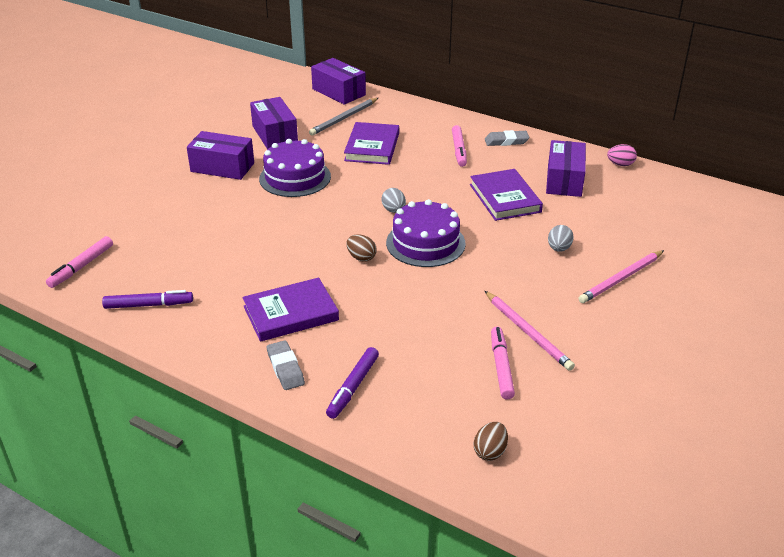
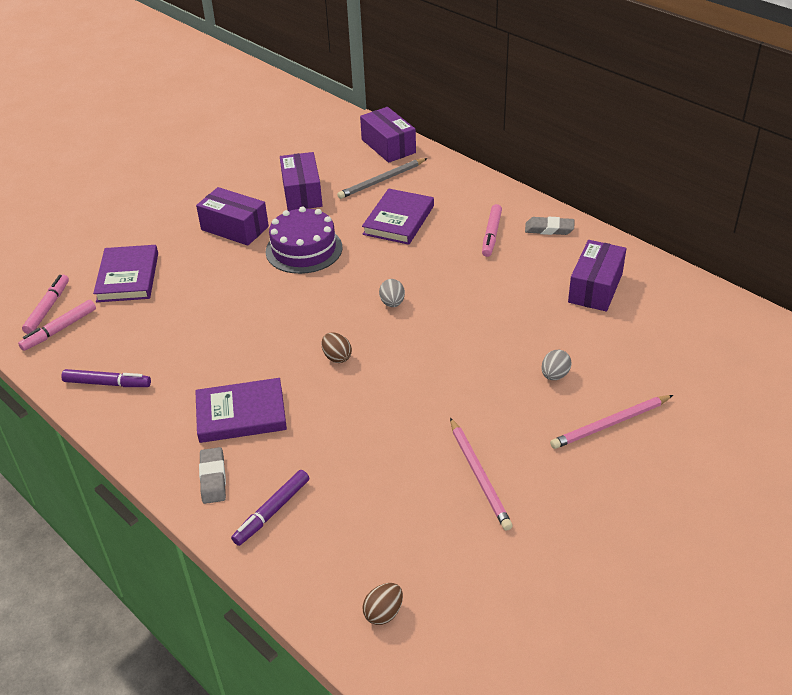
camera: 15 degrees right, 5 degrees up
purple cake [386,199,466,267] -> none
purple book [470,169,543,221] -> purple book moved to [93,245,158,302]
pink marker [491,327,515,400] -> pink marker moved to [22,275,69,334]
pink egg [607,144,637,166] -> none

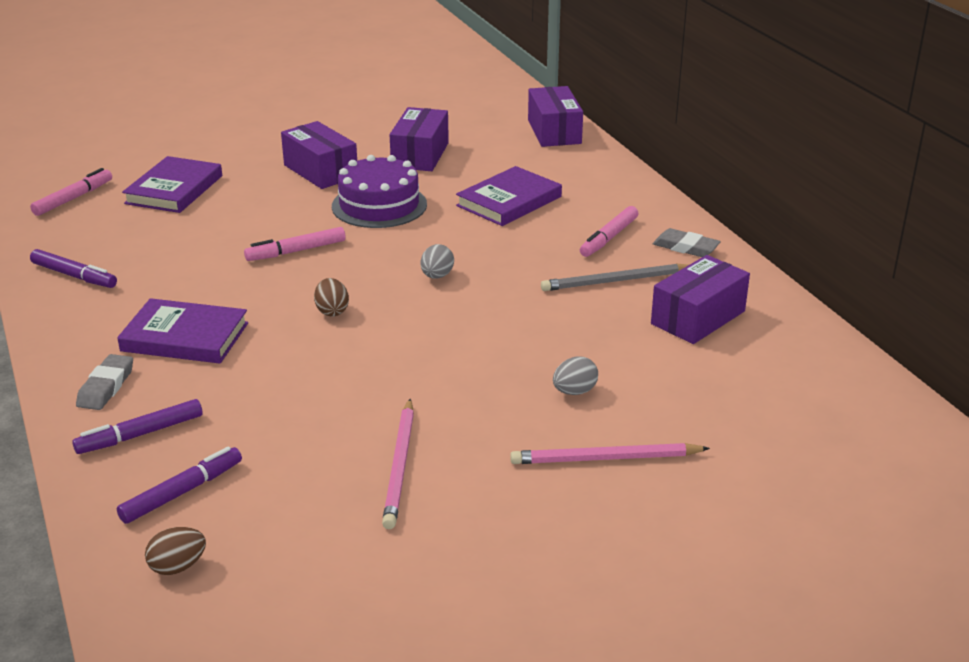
camera: 20 degrees right, 10 degrees down
pink marker [18,300,96,351] -> pink marker moved to [244,227,346,261]
grey pencil [337,158,427,199] -> grey pencil moved to [541,263,688,291]
none -> purple marker [117,446,242,524]

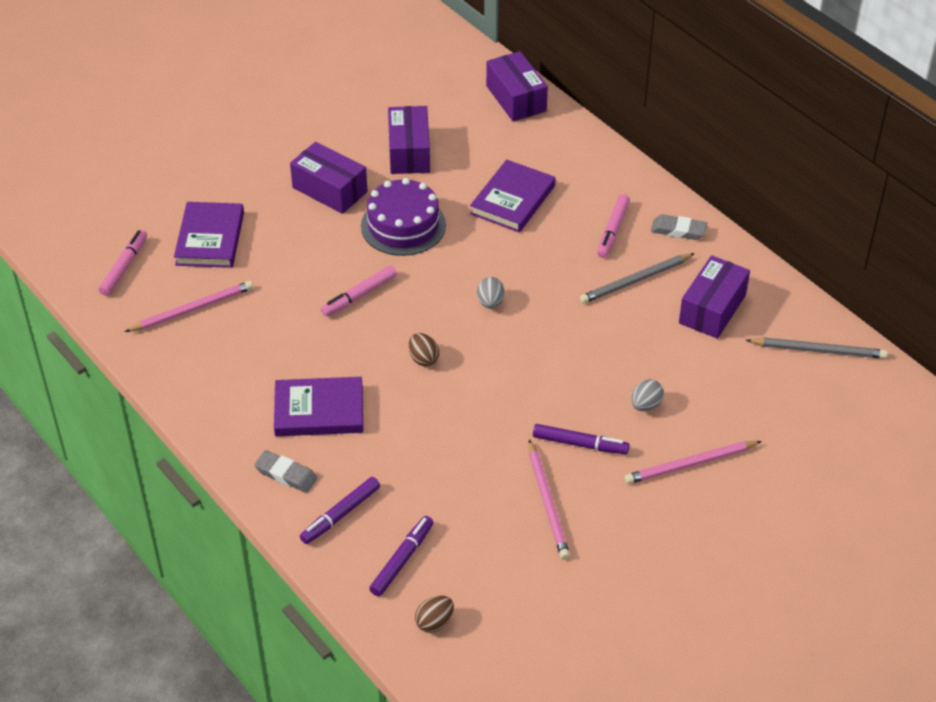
camera: 15 degrees left, 15 degrees up
purple marker [30,249,117,288] -> purple marker moved to [533,424,629,454]
grey eraser [76,354,133,410] -> grey eraser turned 60 degrees counterclockwise [254,450,318,493]
none -> pink pencil [125,281,253,332]
none -> grey pencil [746,337,888,359]

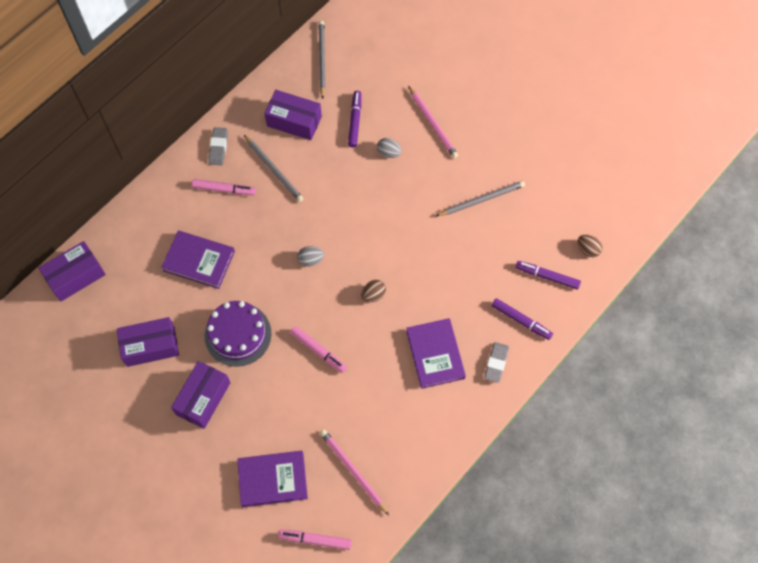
camera: 100 degrees left, 20 degrees up
pink pencil [529,439,570,560] -> grey pencil [436,181,525,216]
purple marker [533,424,629,454] -> purple marker moved to [348,91,361,148]

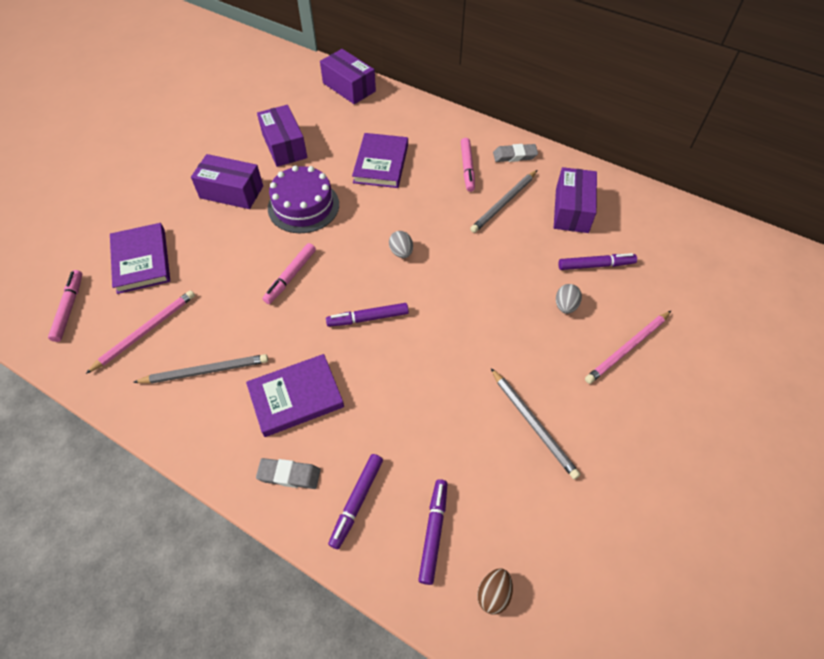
camera: 80 degrees right, 10 degrees down
grey pencil [318,21,326,99] -> grey pencil moved to [133,354,268,384]
brown egg [361,280,386,302] -> purple marker [326,303,409,327]

